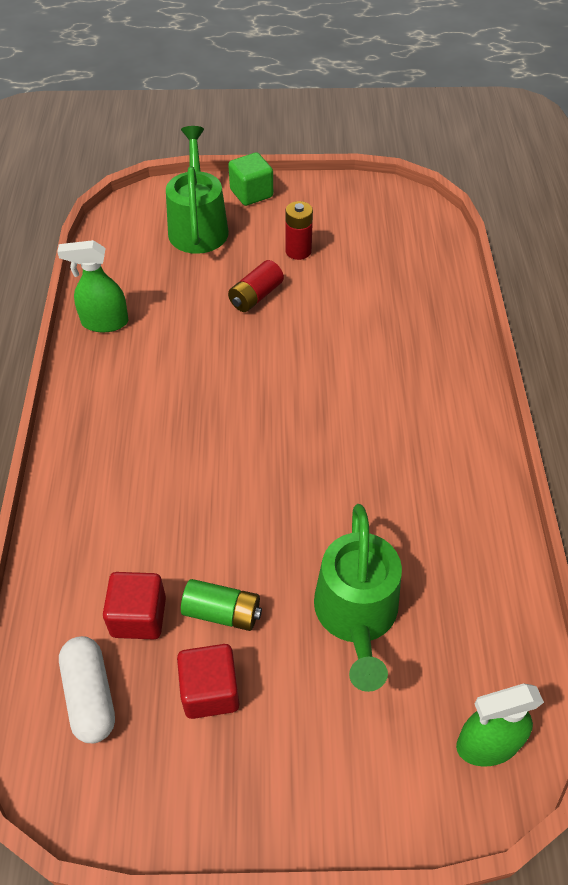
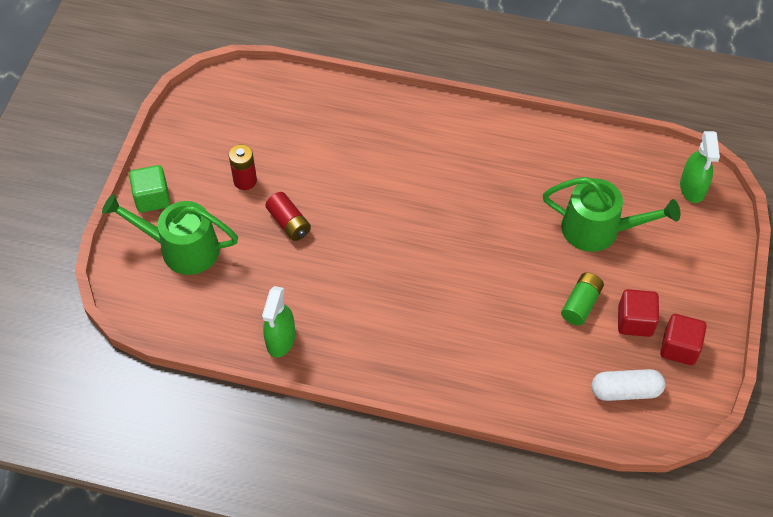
camera: 75 degrees left, 5 degrees up
red cube [103,572,166,639] -> red cube moved to [660,314,707,365]

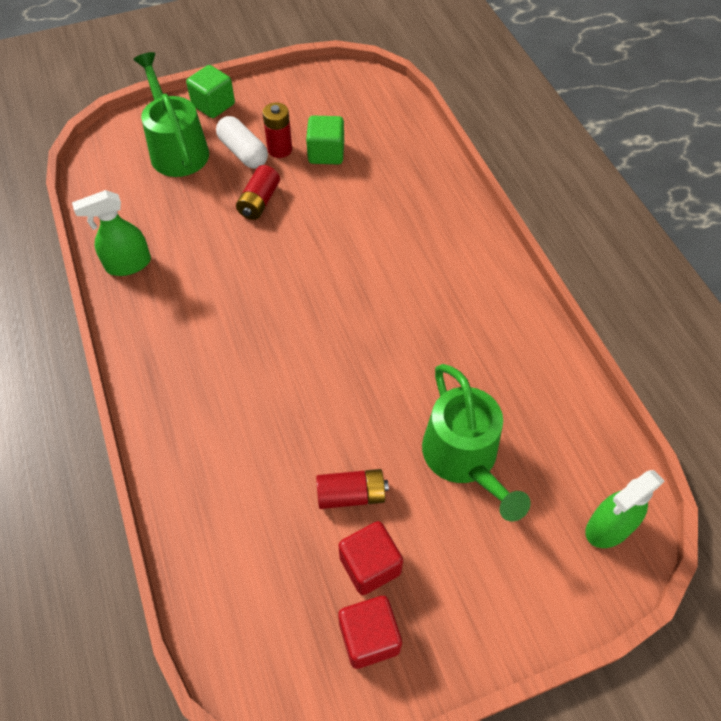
camera: 55 degrees right, 0 degrees up
green battery [561,272,604,325] -> red battery [316,469,389,509]
white capsule [591,369,665,401] -> white capsule moved to [216,116,268,169]
none -> green cube [306,116,344,164]

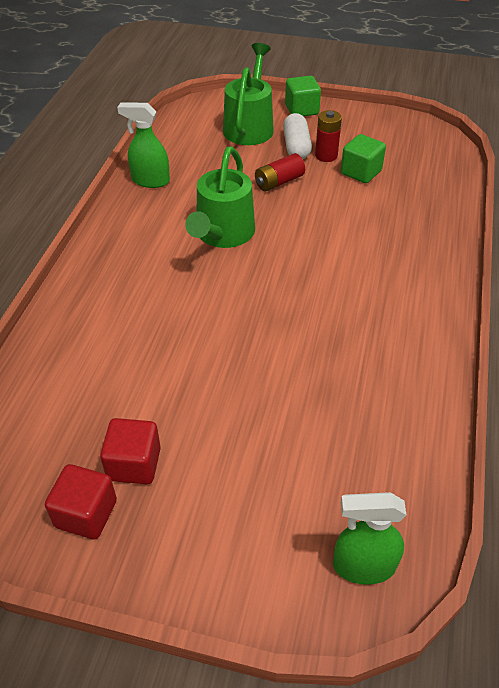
camera: 35 degrees right, 10 degrees down
red battery [316,469,389,509] -> none
green watering can [422,364,531,521] -> green watering can moved to [185,147,255,248]

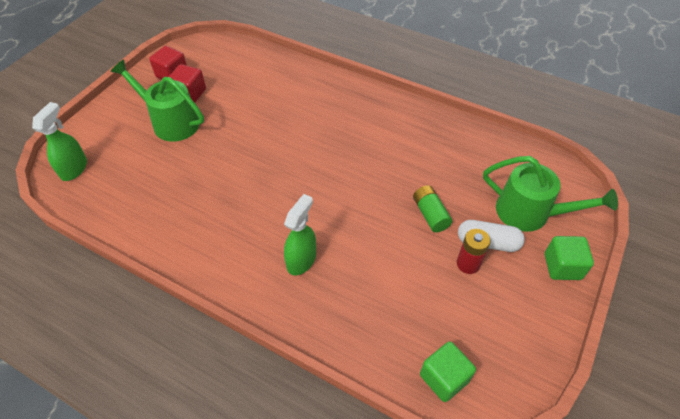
camera: 105 degrees right, 5 degrees up
green spray bottle [117,102,170,188] -> green spray bottle moved to [284,194,316,275]
green watering can [185,147,255,248] -> green watering can moved to [111,60,204,142]
red battery [255,153,305,191] -> green battery [413,185,452,232]
green cube [341,134,386,183] -> green cube moved to [420,341,476,402]

